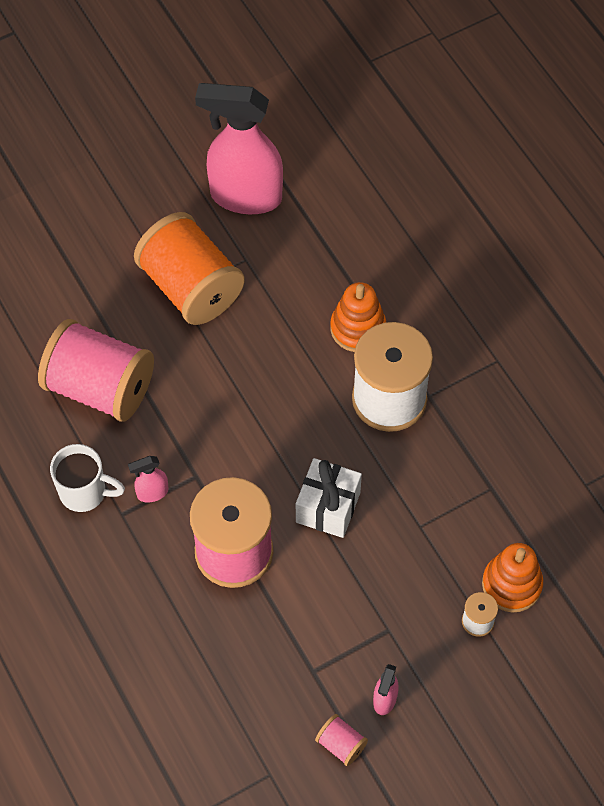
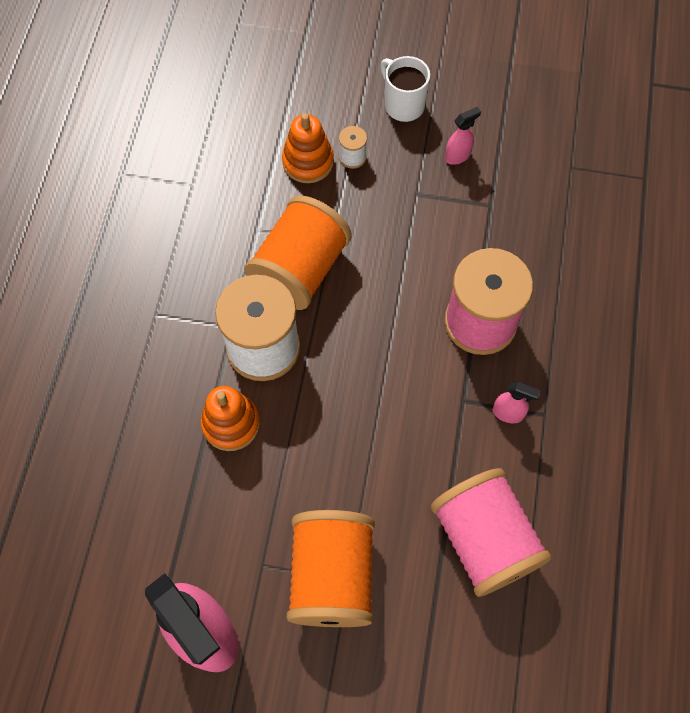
camera: 140 degrees left, 5 degrees up
white mug [50,444,125,512] -> white mug moved to [380,56,430,122]
white gift [296,458,362,538] -> none
pink spool [315,714,368,766] -> none
none -> orange spool [244,195,351,310]

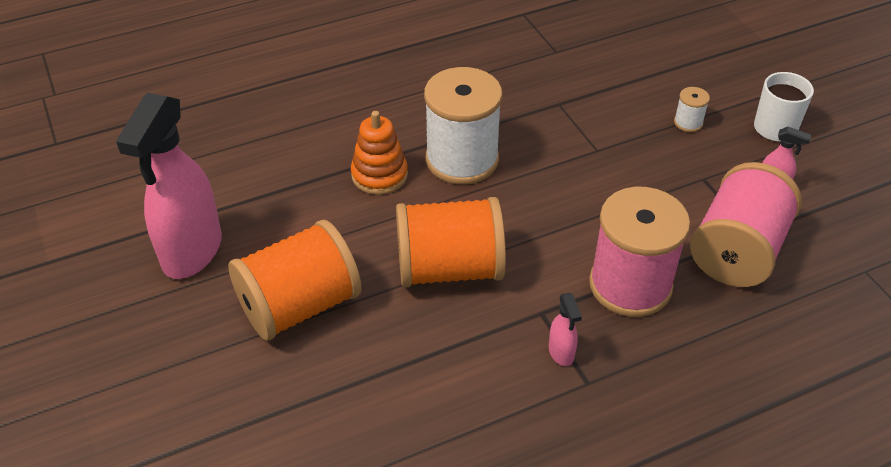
camera: 55 degrees right, 20 degrees down
orange spool [244,195,351,310] -> orange spool moved to [396,197,506,288]
orange stacking toy [282,113,334,183] -> none
pink spool [431,468,552,597] -> pink spool moved to [690,162,802,287]

